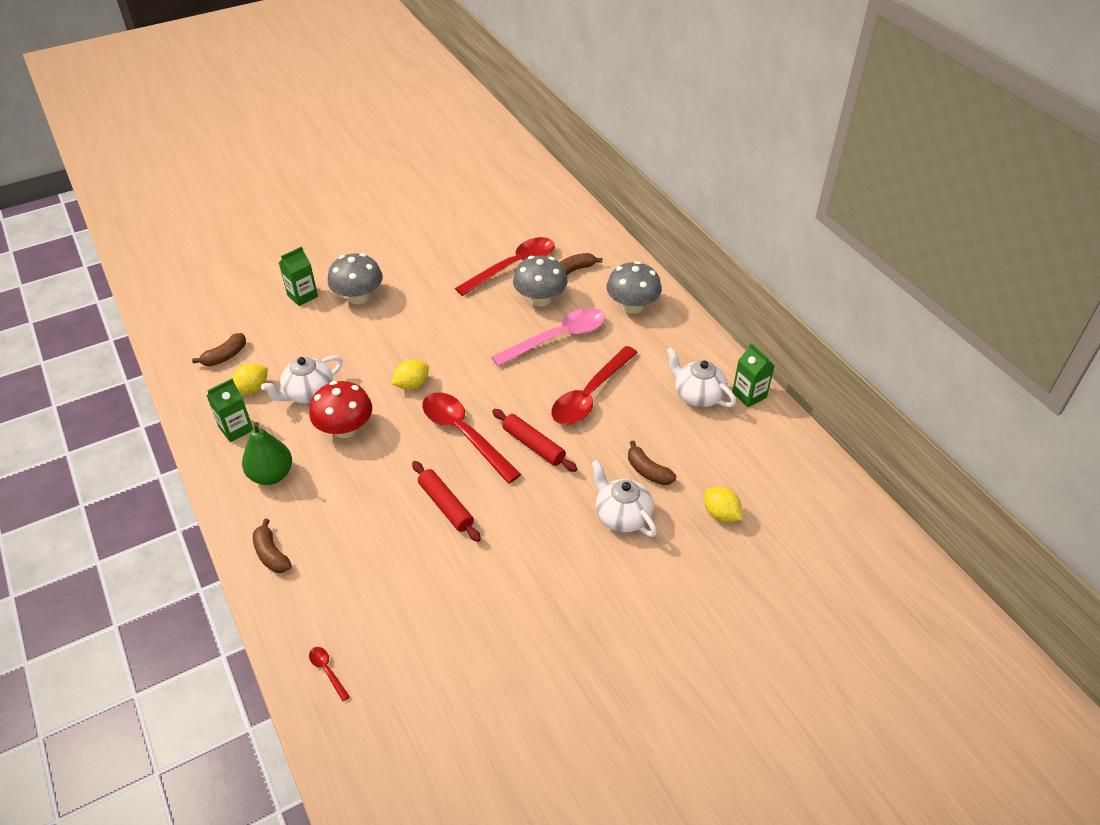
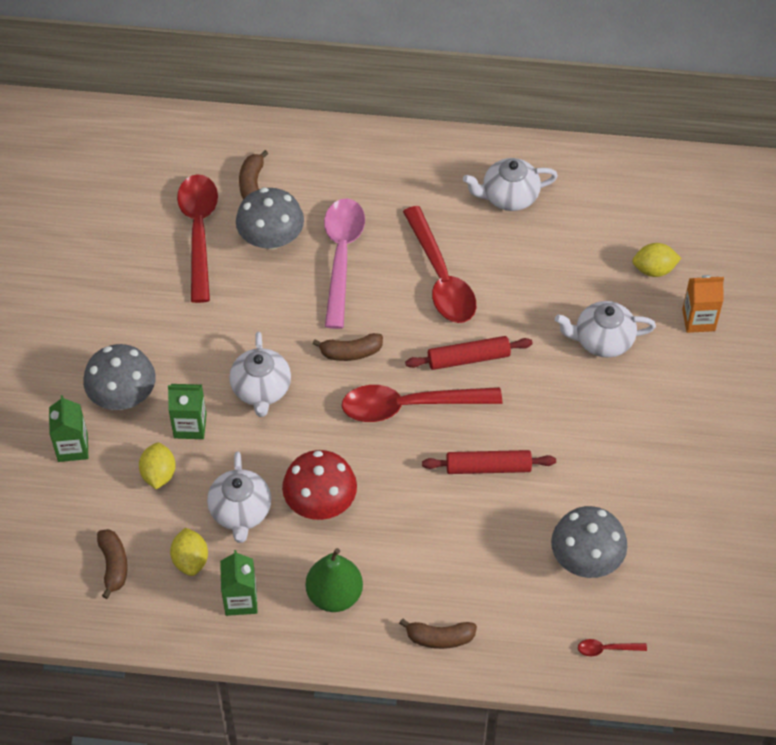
camera: 55 degrees left, 10 degrees up
yellow lemon [392,359,429,390] -> yellow lemon moved to [139,443,176,489]
grey mushroom [606,261,662,314] -> grey mushroom moved to [551,506,627,578]
brown banana [628,441,676,485] -> brown banana moved to [313,333,383,361]
green carton [732,343,775,407] -> green carton moved to [168,384,206,439]
none -> white teapot [229,332,291,417]
none -> orange carton [682,275,724,333]

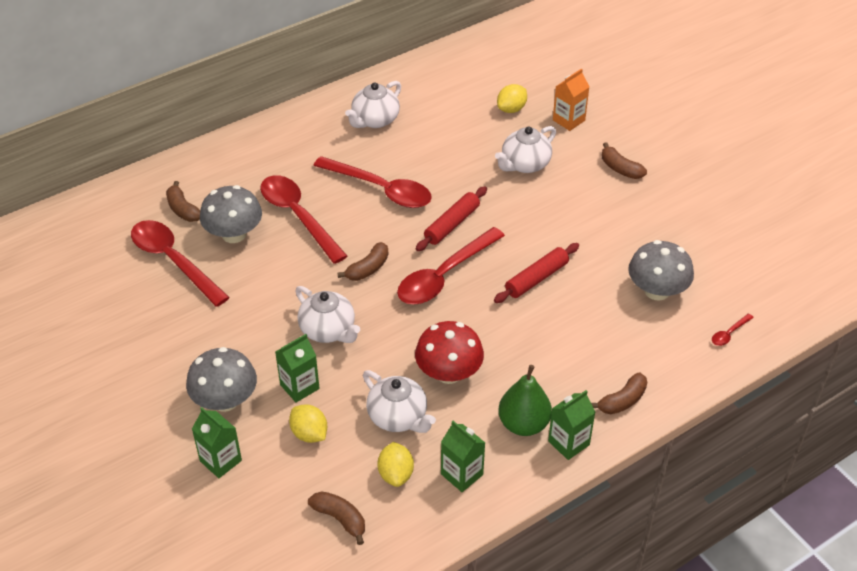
camera: 40 degrees left, 10 degrees down
yellow lemon [170,527,208,576] -> yellow lemon turned 45 degrees clockwise [377,442,414,487]
pink spoon [324,198,365,329] -> red spoon [260,175,348,264]
none -> green carton [548,390,596,460]
none -> brown banana [602,142,647,179]

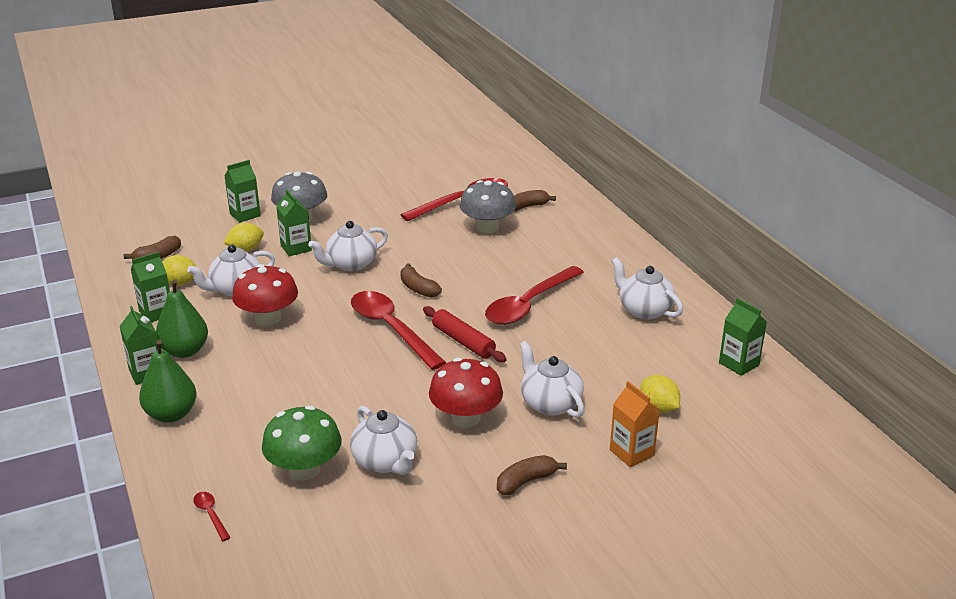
camera: 100 degrees right, 15 degrees down
red spoon [260,175,348,264] -> none
red rolling pin [494,243,579,303] -> none
brown banana [591,373,647,414] -> green pear [139,340,196,423]
grey mushroom [628,240,694,301] -> green mushroom [262,405,342,481]
none -> white teapot [350,406,417,475]
none -> red mushroom [429,358,503,428]
none -> green carton [719,298,767,376]

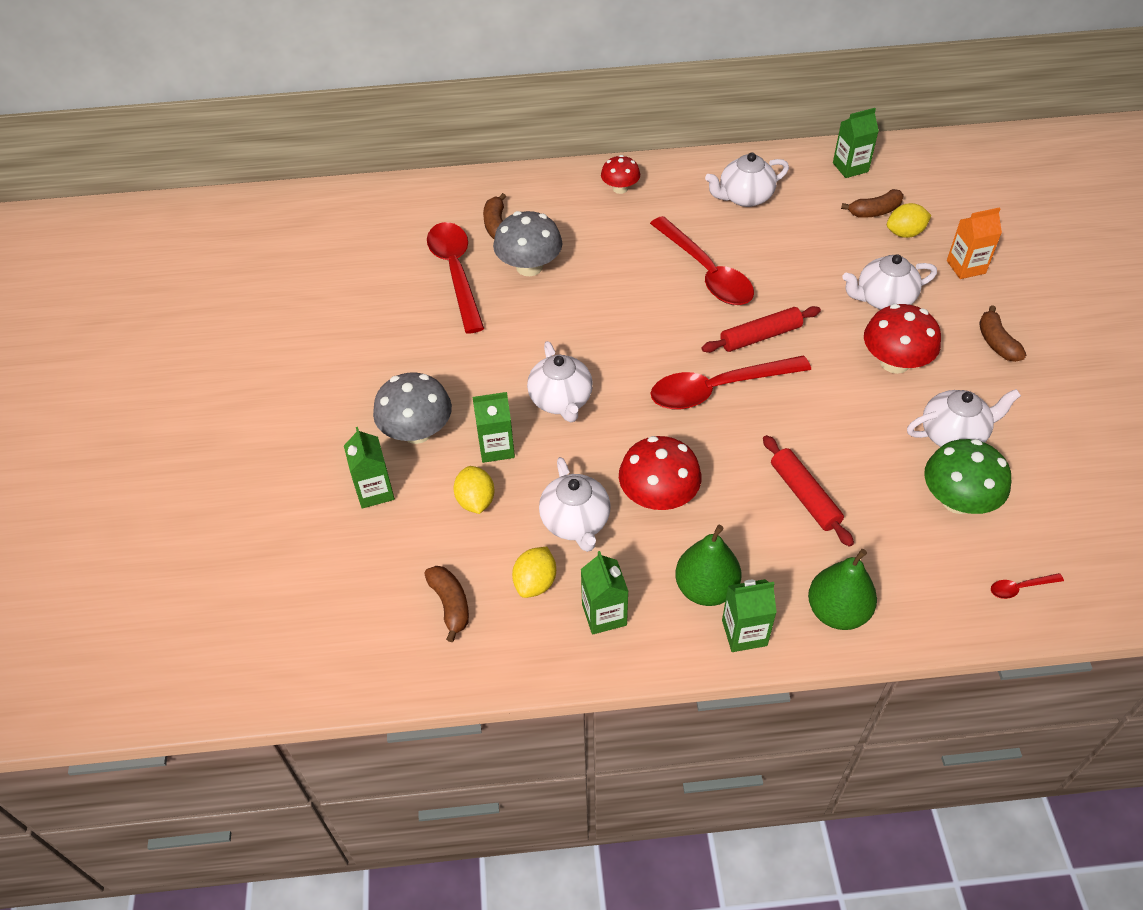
camera: 70 degrees left, 20 degrees up
brown banana [400,264,442,298] -> brown banana moved to [841,189,904,218]
none -> red mushroom [601,155,640,194]
none -> red rolling pin [763,435,854,547]

